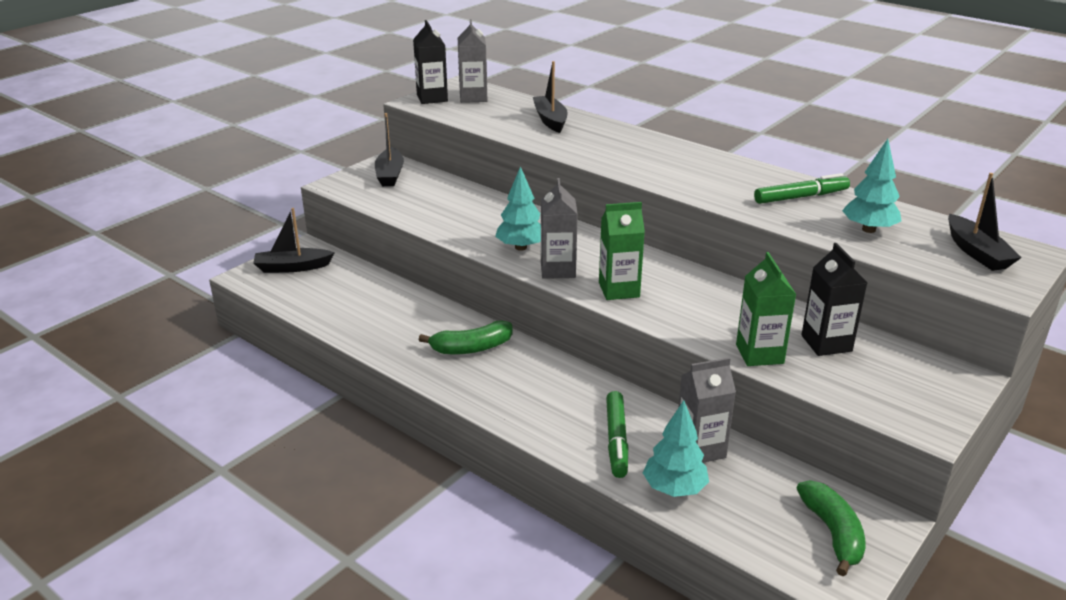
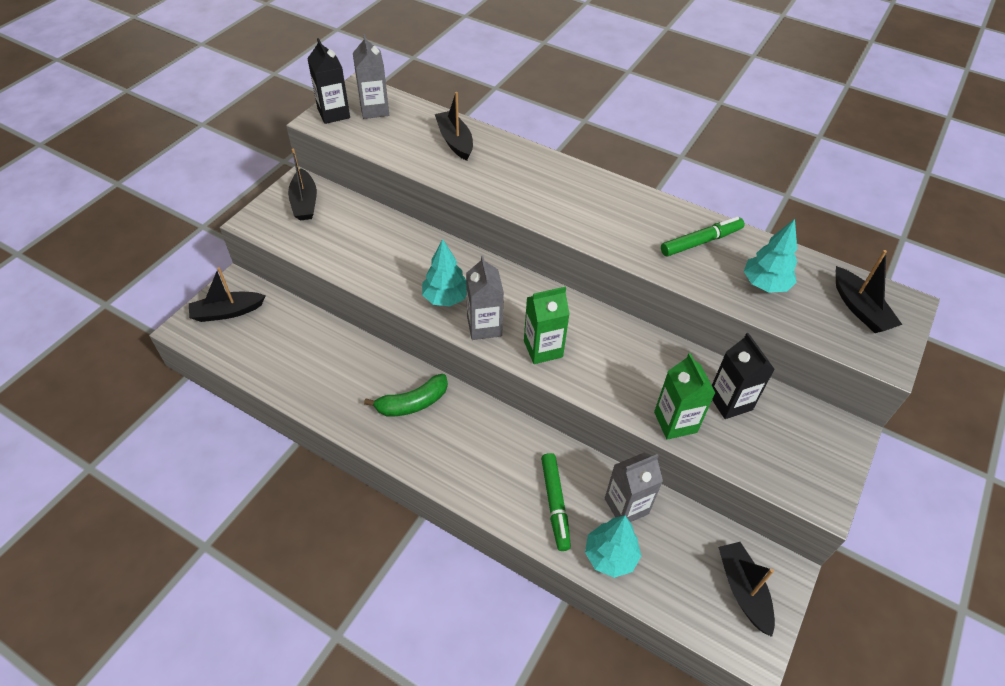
camera: 10 degrees left, 20 degrees up
green banana [797,480,866,576] -> black boat [718,542,775,637]

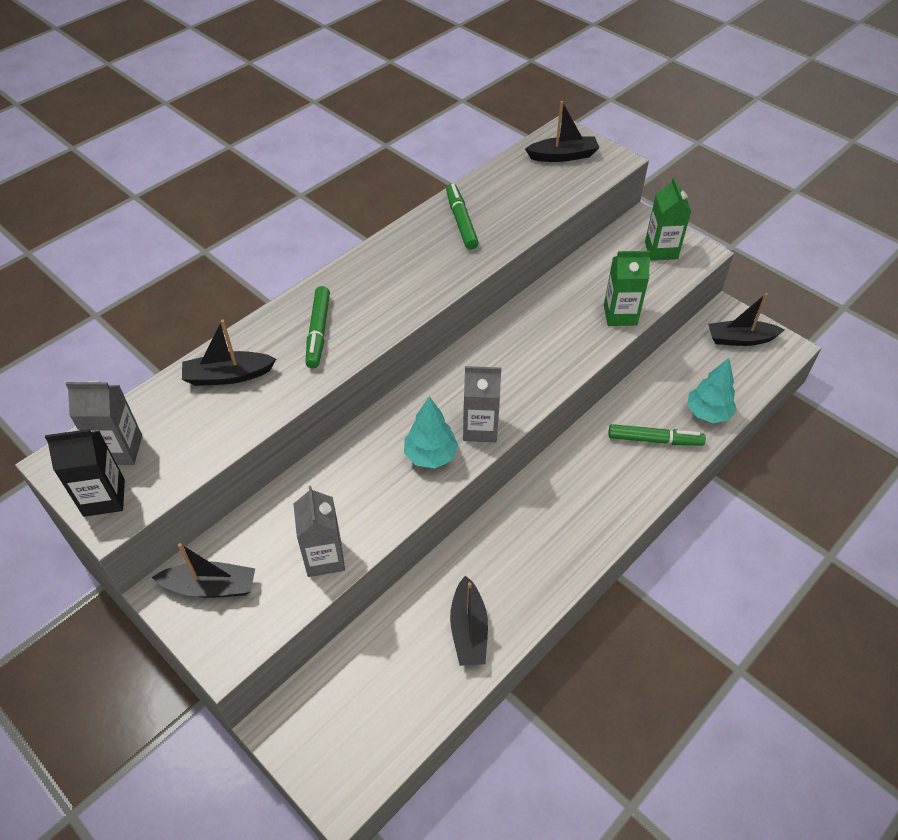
camera: 75 degrees left, 0 degrees up
black boat [189,267,265,322] -> black boat moved to [450,575,488,666]
green banana [364,374,448,417] -> none
green carton [524,287,570,364] -> green carton moved to [645,177,691,261]
grey carton [605,452,663,522] -> grey carton moved to [293,486,345,577]
black carton [712,333,775,419] -> none
turquoise tree [744,219,797,293] -> none
none -> green marker [305,286,330,368]

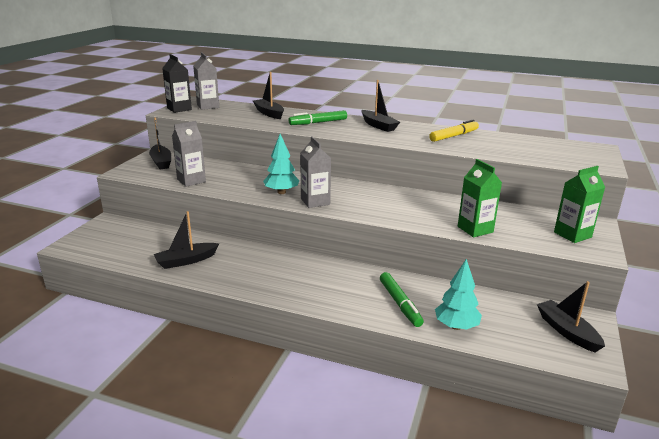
camera: 65 degrees right, 25 degrees down
green marker [446,184,479,250] -> yellow marker [429,119,479,142]
black boat [525,101,600,162] -> black boat moved to [361,80,400,132]

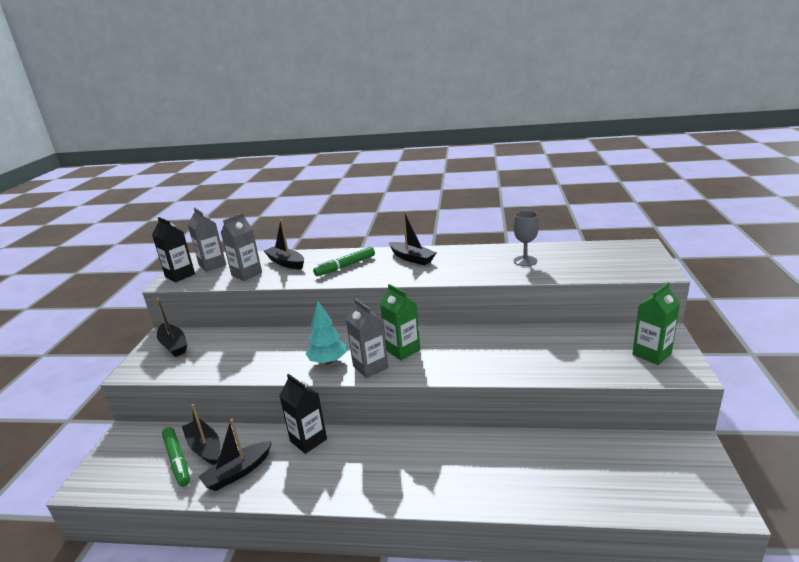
camera: 10 degrees left, 0 degrees up
grey carton [172,121,206,187] -> grey carton moved to [221,213,262,281]
green marker [380,272,424,327] -> green marker moved to [162,427,190,487]
yellow marker [429,119,479,142] -> none
turquoise tree [435,259,482,330] -> none
green carton [458,159,502,237] -> green carton moved to [380,284,420,360]
black boat [537,281,605,352] -> black boat moved to [182,404,220,465]
none -> black carton [280,374,327,454]
none -> grey goblet [513,211,539,266]

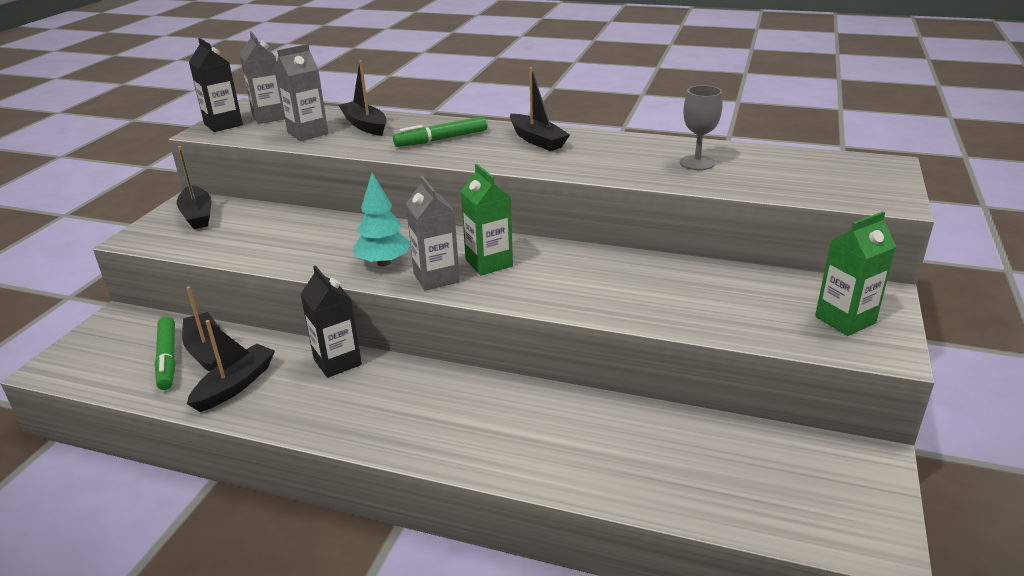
camera: 10 degrees right, 5 degrees up
black boat [198,419,272,491] -> black boat turned 150 degrees clockwise [187,320,275,412]

